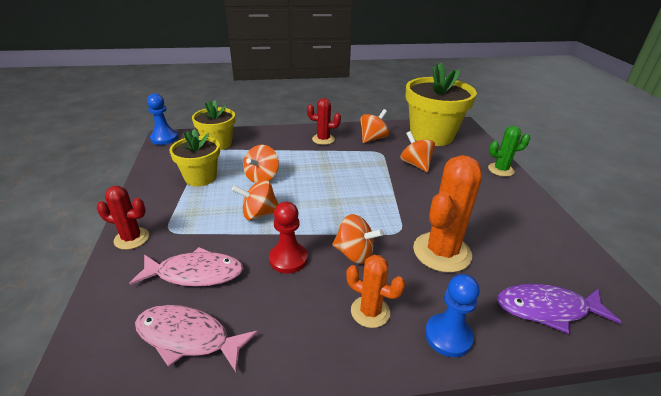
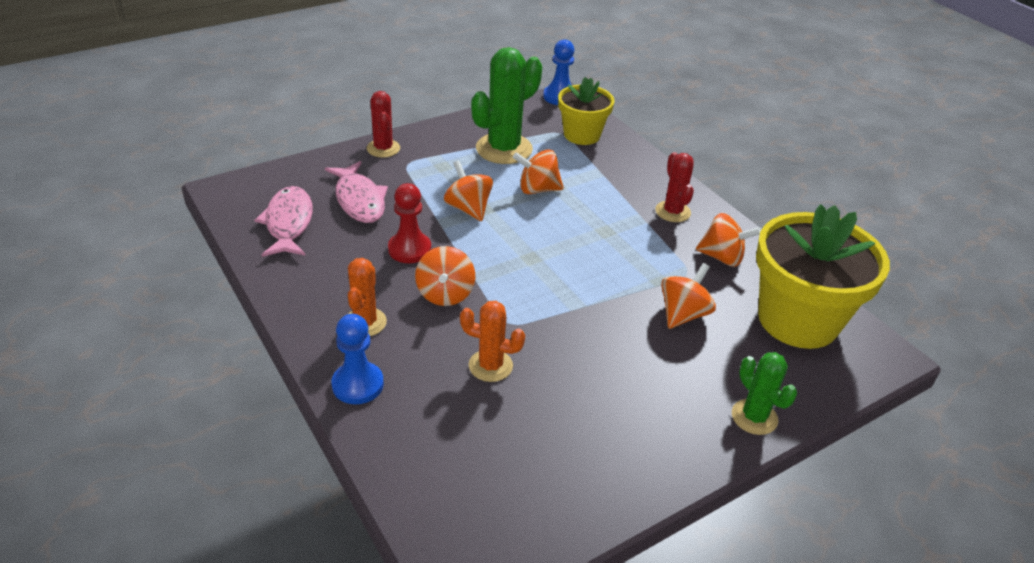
camera: 65 degrees right, 5 degrees up
yellow flower pot [169,129,220,186] -> green cactus [471,47,542,164]
orange cactus [413,155,482,273] -> orange cactus [460,301,525,382], size x0.58
purple fish [497,284,621,334] -> none

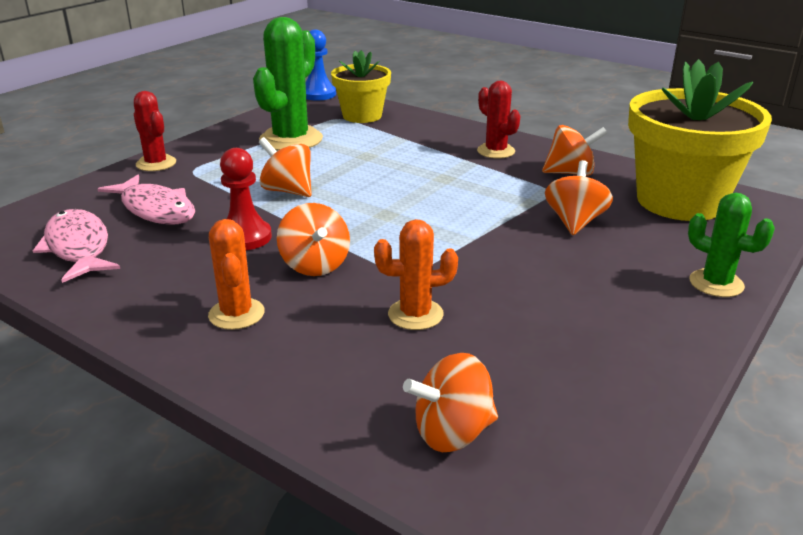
camera: 20 degrees left, 10 degrees down
blue pawn [332,314,384,404] -> none
orange spinning top [513,149,564,194] -> orange spinning top moved to [403,353,498,452]

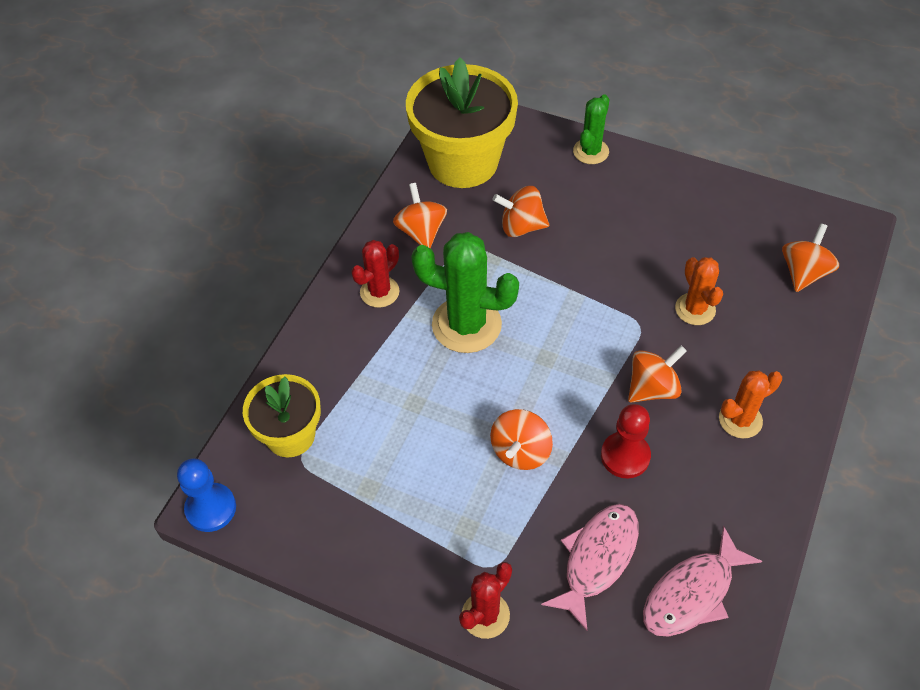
camera: 100 degrees left, 25 degrees up
green cactus [253,17,323,151] -> green cactus moved to [411,232,519,353]
orange spinning top [403,353,498,452] -> orange spinning top turned 120 degrees counterclockwise [782,223,839,292]

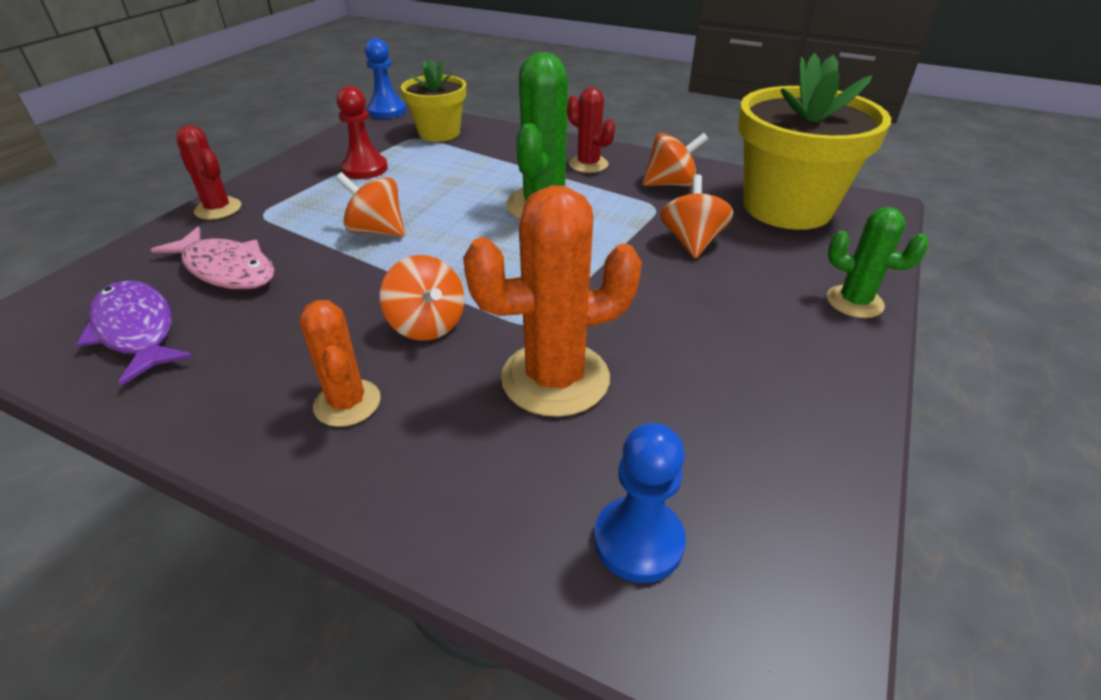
camera: 90 degrees right, 15 degrees down
red pawn [601,404,651,478] -> red pawn moved to [337,86,388,179]
pink fish [643,526,762,637] -> purple fish [76,280,193,386]
orange cactus [675,257,723,325] -> orange cactus [463,185,642,417], size x1.72
orange spinning top [782,223,839,292] -> blue pawn [594,423,686,583]

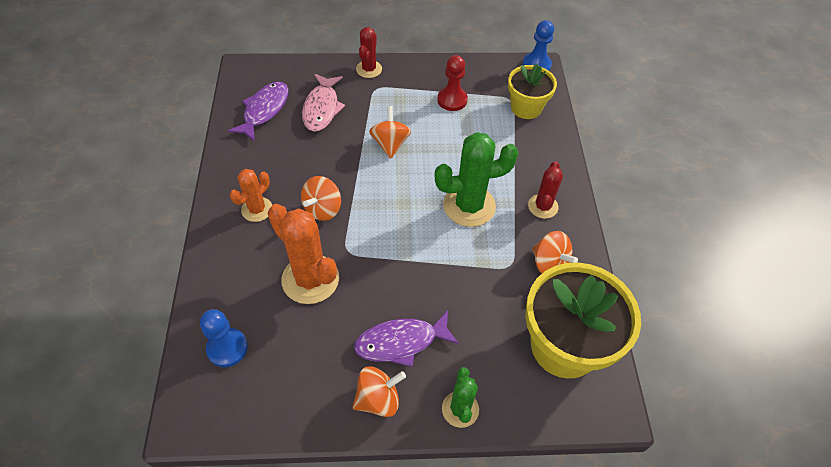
camera: 60 degrees right, 15 degrees up
orange spinning top [660,174,733,258] -> orange spinning top moved to [353,366,406,417]
none -> purple fish [354,311,459,367]

